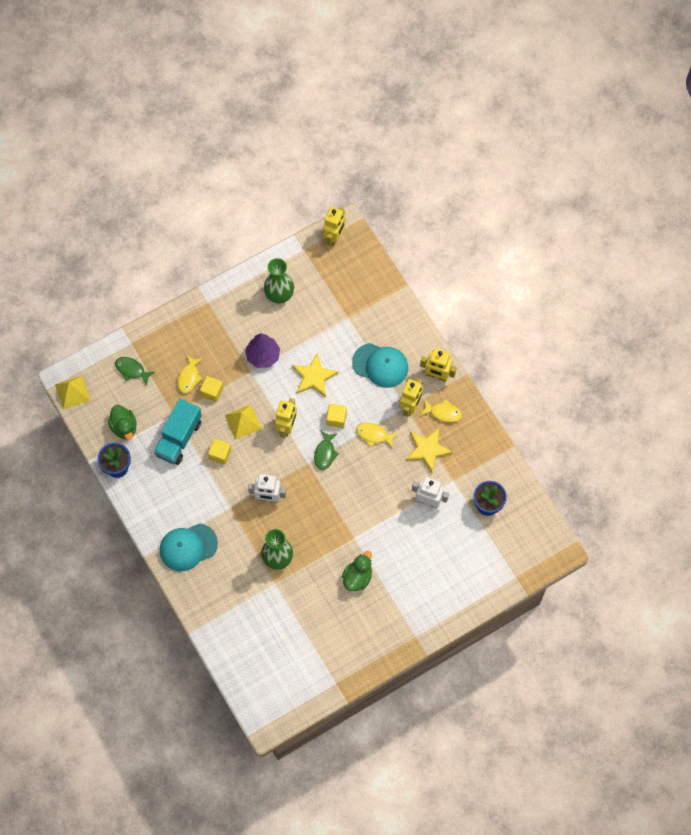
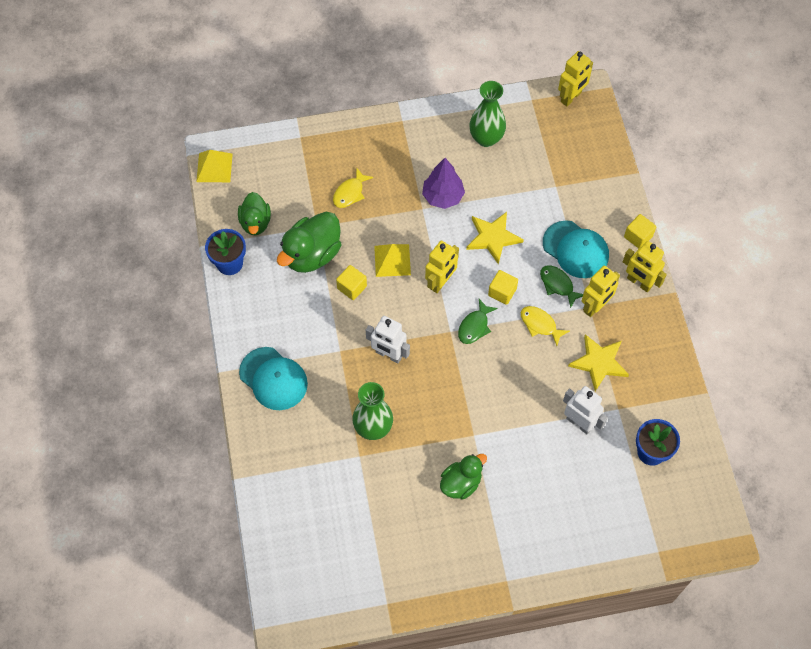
camera: 20 degrees right, 5 degrees down
green fish [115,357,155,386] -> green fish moved to [540,265,583,308]
turquoise truck [154,399,202,465] -> green duck [277,212,341,273]
turquoise cap [160,523,218,571] -> turquoise cap turned 135 degrees counterclockwise [239,347,308,410]
yellow cube [200,376,223,402] -> yellow cube moved to [624,214,656,248]
yellow fish [421,399,462,423] -> none

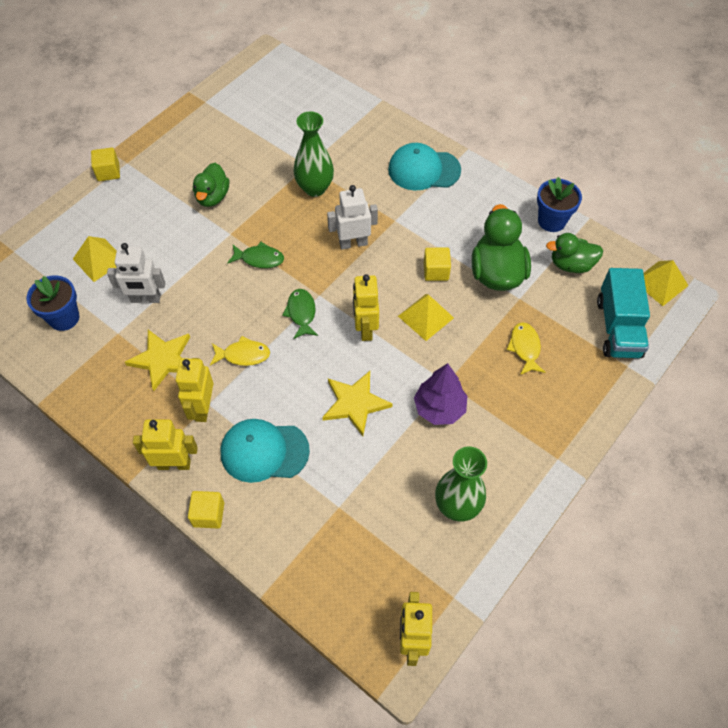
camera: 140 degrees right, 5 degrees down
green duck [238,192,271,235] -> green duck turned 45 degrees counterclockwise [546,233,603,273]
yellow cube [488,270,518,305] -> yellow cube moved to [91,147,120,181]
green fish [540,265,583,308] -> green fish moved to [227,242,284,268]
none -> yellow pyramid [73,236,117,282]
none -> turquoise truck [597,268,650,358]

